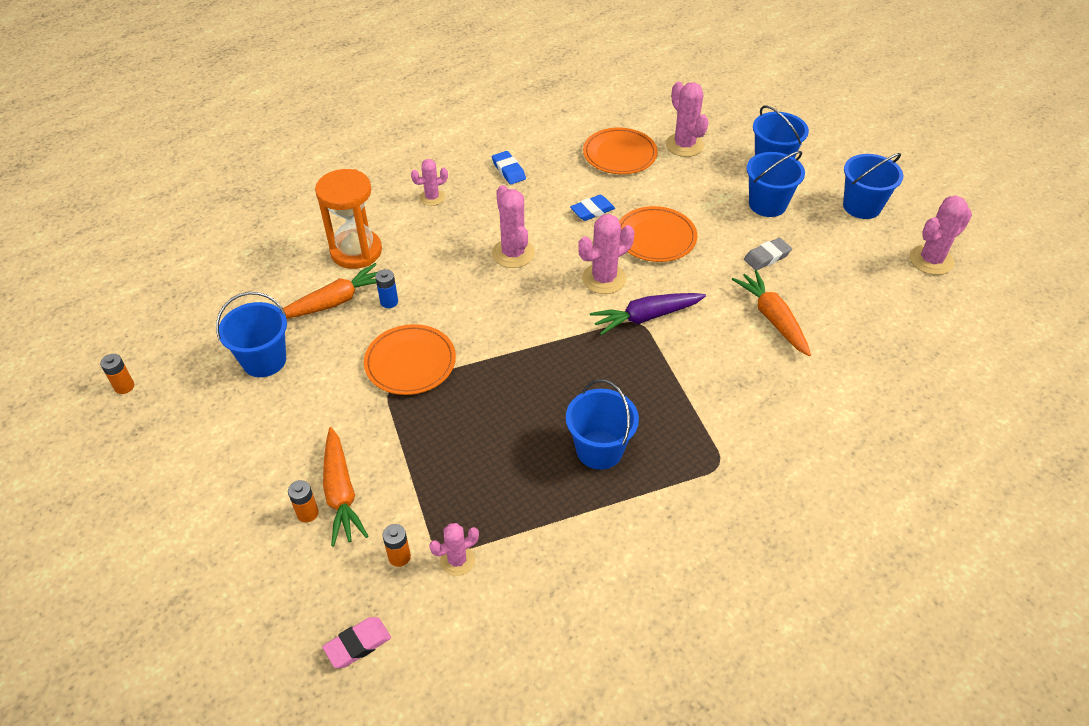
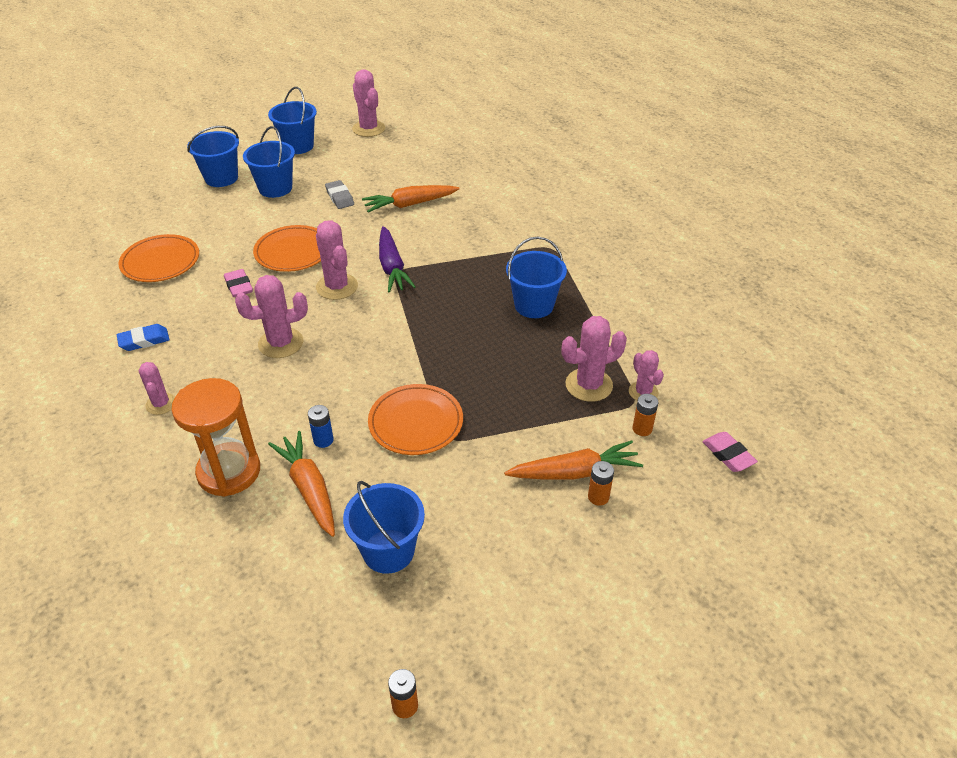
camera: 85 degrees left, 5 degrees down
blue eraser [570,195,615,221] -> pink eraser [224,269,253,297]
pink cactus [665,82,709,157] -> pink cactus moved to [561,316,627,402]

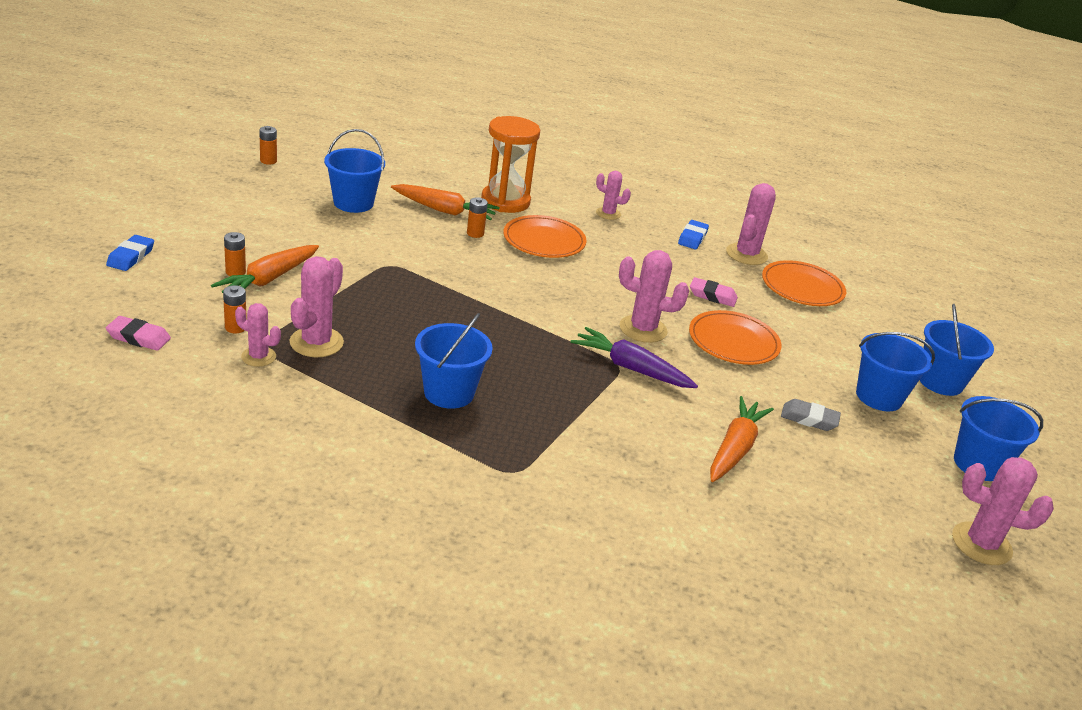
camera: 130 degrees right, 10 degrees down
pink cactus [235,275,308,358] -> pink cactus moved to [726,183,776,265]
blue battery [308,405,334,448] -> orange battery [467,197,488,238]
orange plate [368,384,463,455] -> orange plate moved to [503,215,587,258]
none -> blue eraser [106,235,154,271]

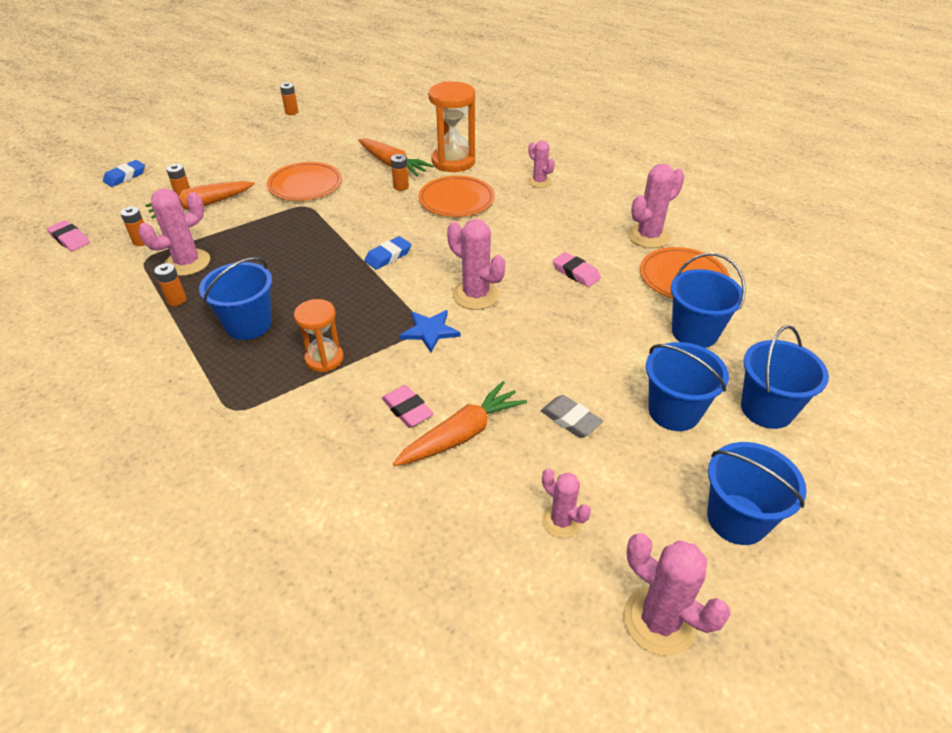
camera: 30 degrees right, 10 degrees up
pink cactus [235,303,281,367] -> pink cactus moved to [542,469,591,538]
blue bucket [324,129,385,213] -> blue bucket moved to [671,253,746,348]
purple carrot [571,327,698,388] -> blue star [400,310,461,352]
blue eraser [678,220,709,249] -> blue eraser moved to [364,236,411,270]
orange plate [689,310,781,365] -> orange plate moved to [267,162,342,201]
none -> orange battery [154,263,186,306]
none -> orange hourglass [294,299,344,372]
none -> pink eraser [382,385,434,427]

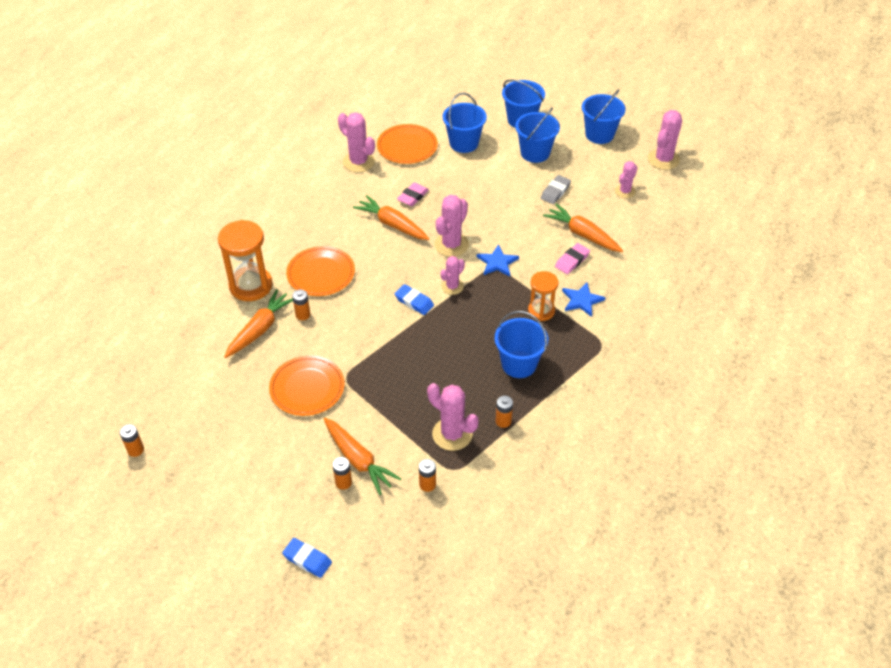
camera: 100 degrees left, 5 degrees up
pink eraser [47,220,90,251] -> none
pink cactus [528,140,555,188] -> pink cactus moved to [440,256,465,295]
none -> orange carrot [353,195,429,240]
none -> blue star [562,282,606,317]

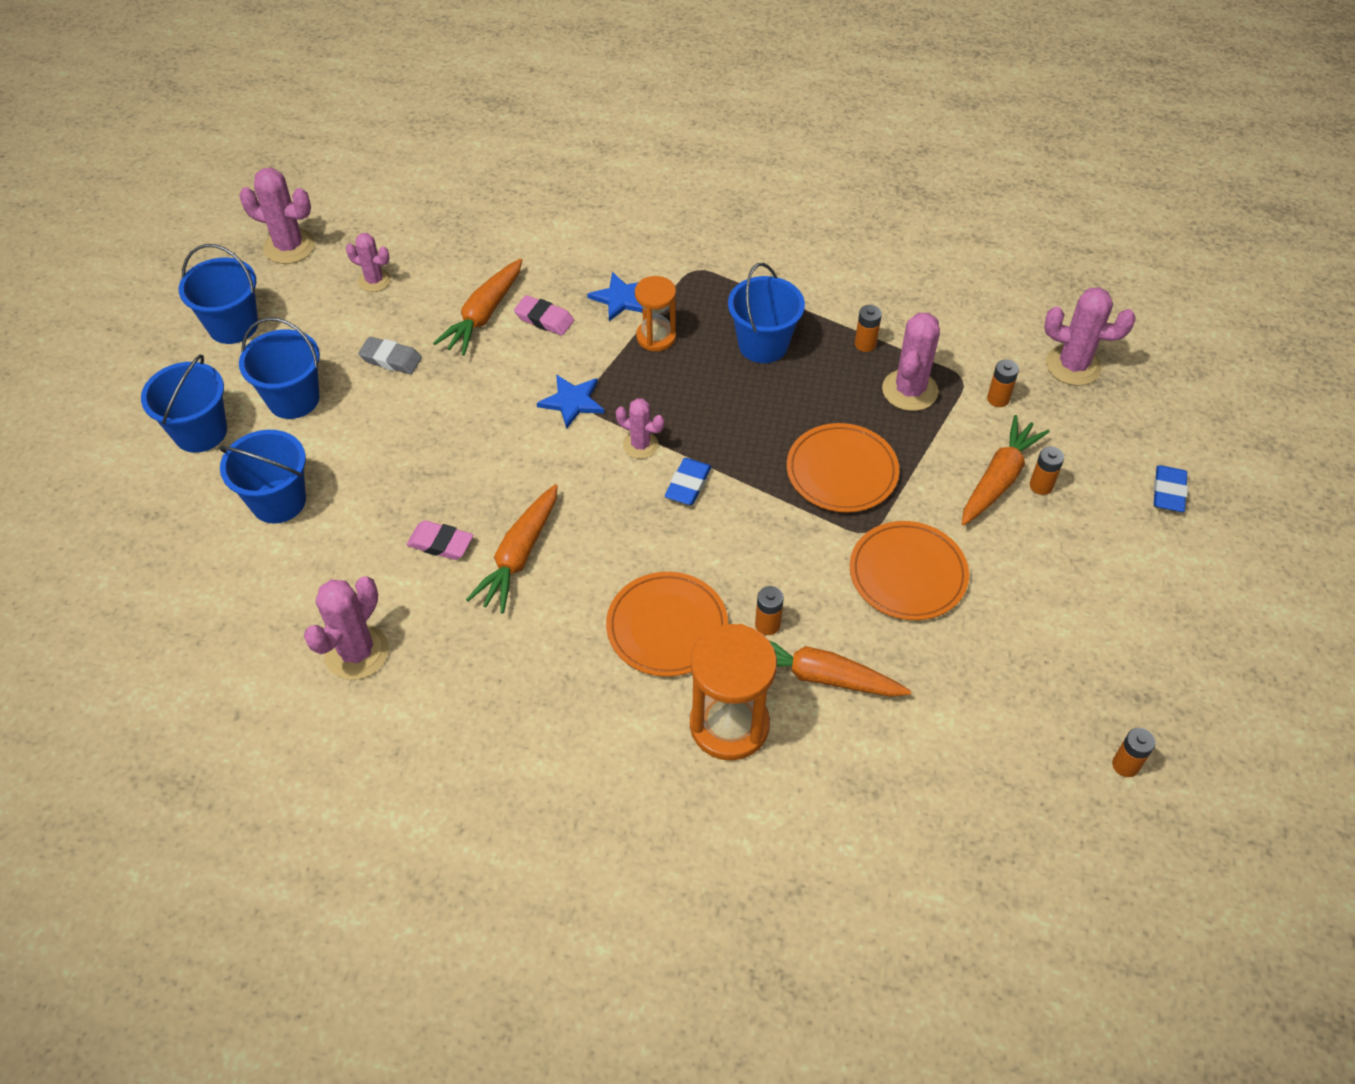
camera: 105 degrees left, 5 degrees up
orange plate [377,124,438,164] -> orange plate moved to [787,423,899,512]
pink cactus [434,195,469,257] -> pink cactus moved to [1044,287,1136,386]

